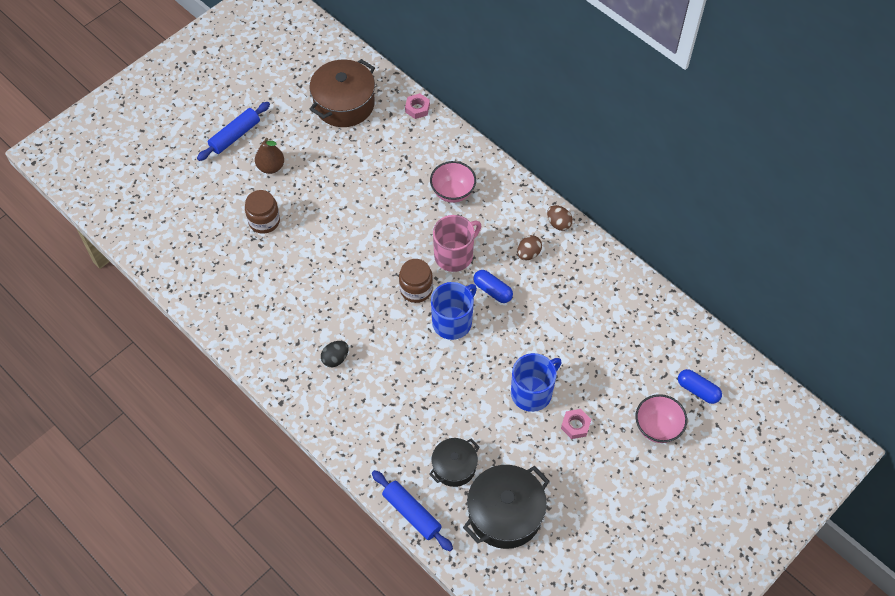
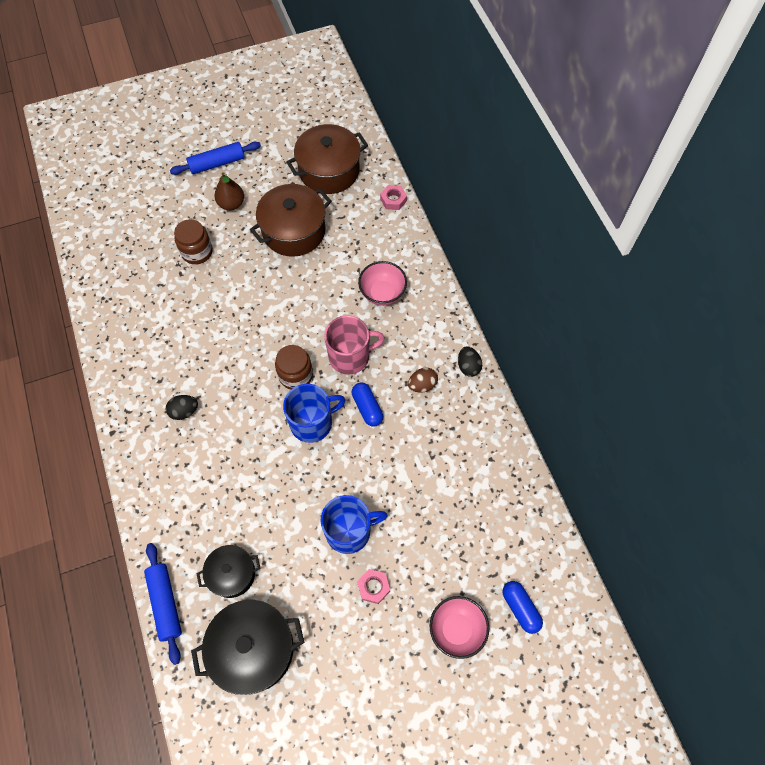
camera: 25 degrees right, 5 degrees up
brown egg [547,205,573,231] -> black egg [458,346,482,377]
none -> brown pot [250,184,332,257]

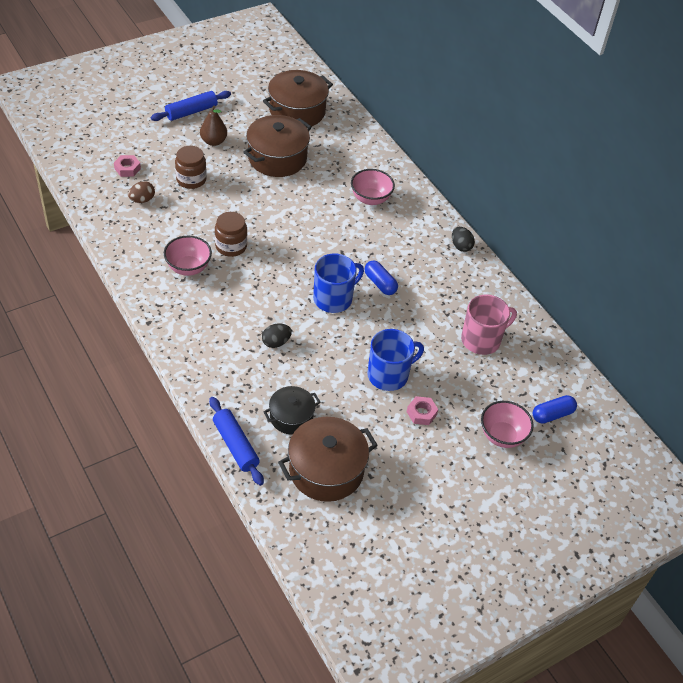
camera: 15 degrees left, 15 degrees down
black egg [166,395,198,420] -> black egg moved to [262,324,292,348]
black pot [191,600,305,695] -> brown pot [278,417,378,502]
brown jar [275,345,313,390] -> brown jar moved to [215,212,247,257]
pink mug [324,315,385,375] -> pink mug moved to [461,295,517,355]
pink nut [380,185,407,210] -> pink nut moved to [114,155,141,177]
brown egg [408,367,438,392] -> brown egg moved to [128,181,155,203]
blue capsule [502,581,543,634] -> blue capsule turned 75 degrees counterclockwise [533,395,577,424]
none -> pink bowl [164,236,212,276]

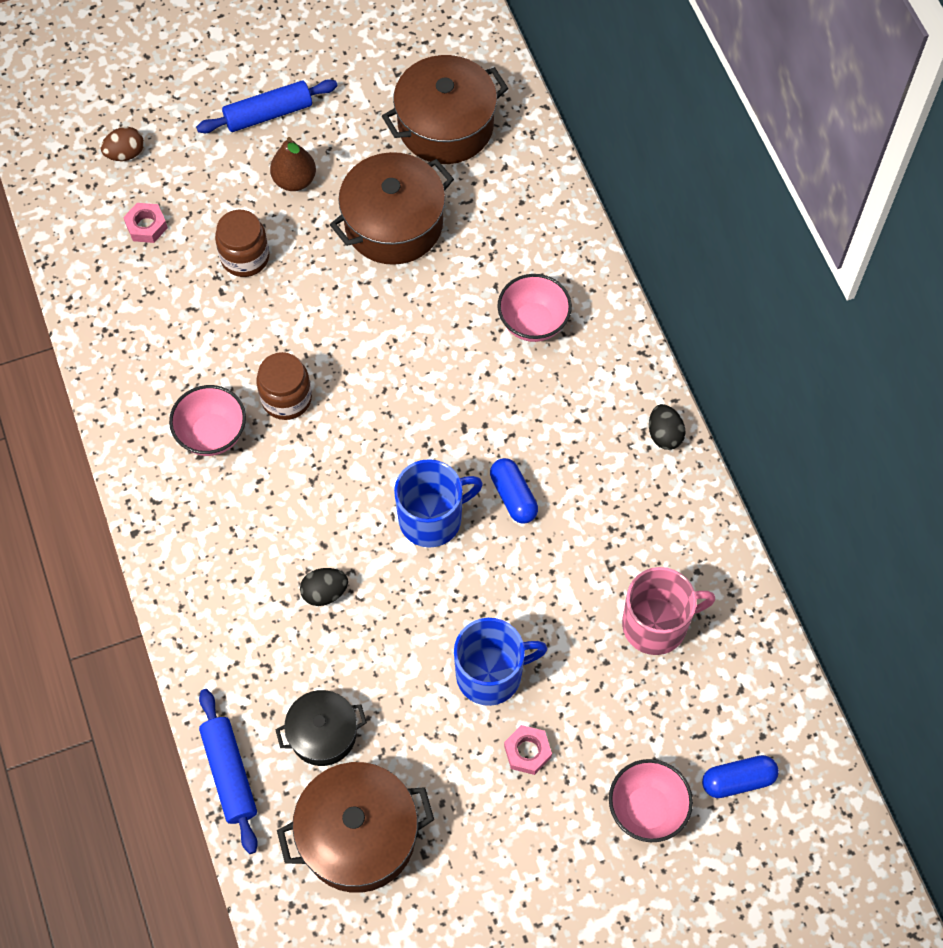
camera: 15 degrees right, 15 degrees up
brown egg [128,181,155,203] -> brown egg moved to [101,127,144,161]

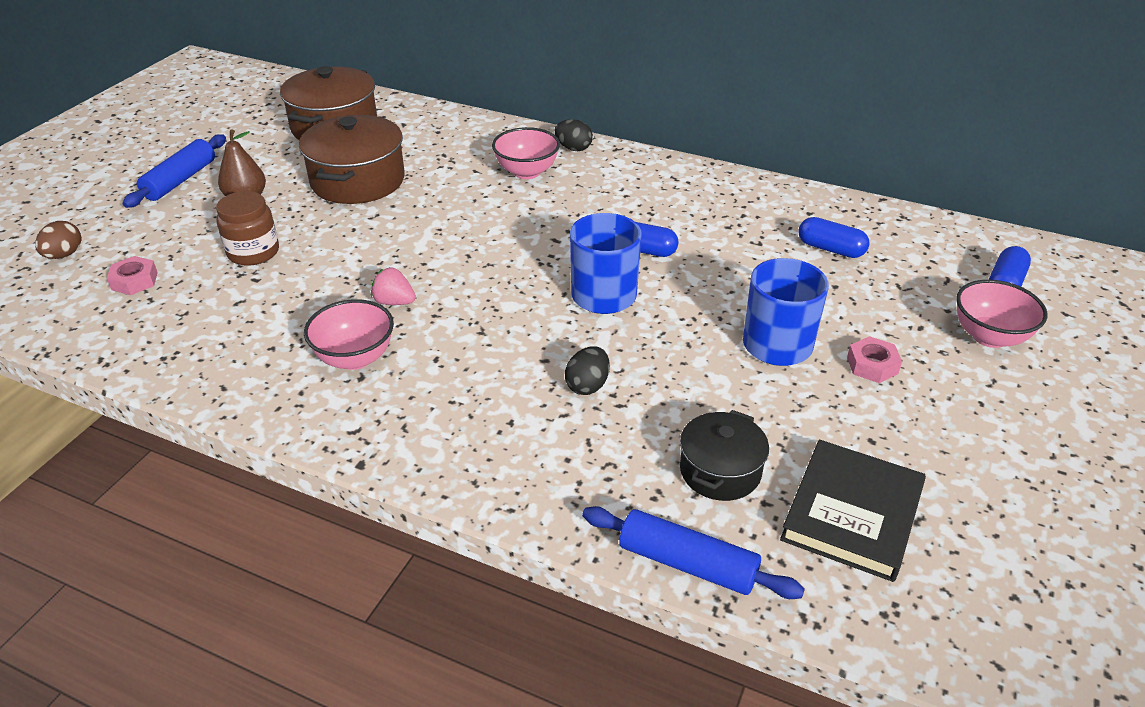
camera: 45 degrees left, 25 degrees down
brown jar [256,352,312,420] -> pink strawberry [371,267,416,305]
brown pot [277,762,434,893] -> black book [780,440,926,582]
pink mug [622,567,715,655] -> blue capsule [798,217,870,258]
black egg [649,404,686,450] -> black egg moved to [555,119,593,151]

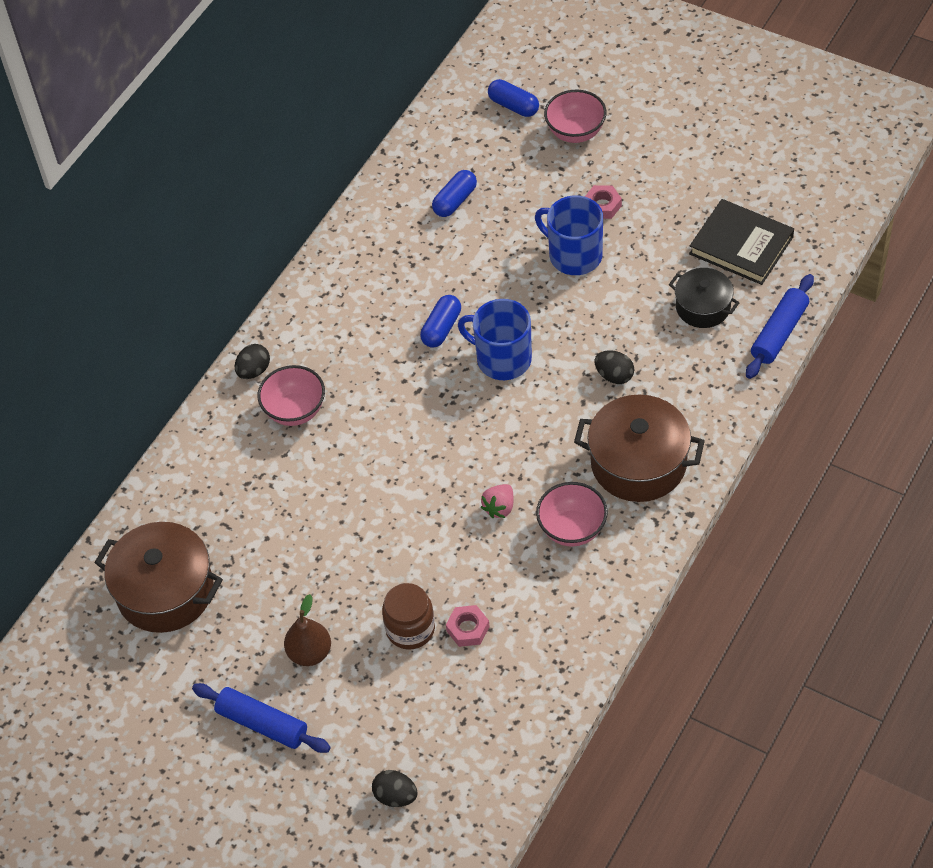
camera: 80 degrees left, 15 degrees up
brown egg [35,221,81,259] -> black egg [372,770,418,807]
pink nut [107,256,158,295] -> pink nut moved to [446,605,490,647]
brown pot [299,115,405,204] -> brown pot moved to [574,395,705,502]

